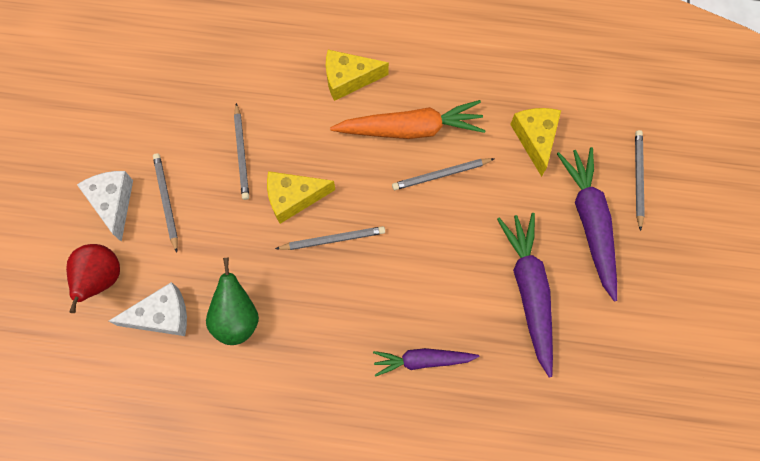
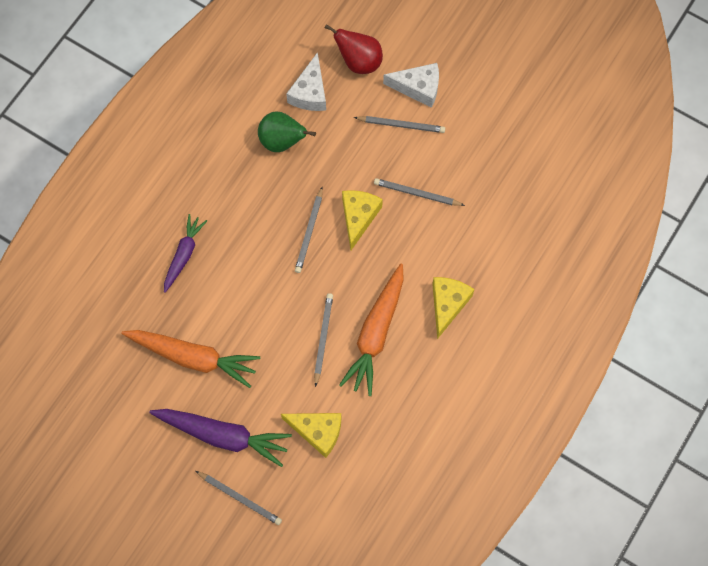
camera: 115 degrees right, 0 degrees up
purple carrot [497,213,553,378] -> orange carrot [121,330,260,388]

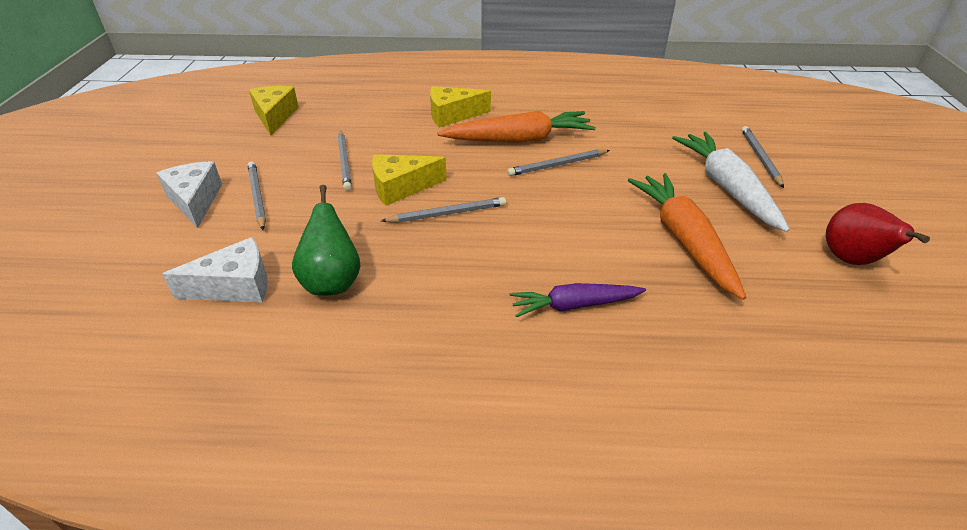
camera: 120 degrees left, 30 degrees down
purple carrot [149,409,292,467] -> white carrot [672,132,790,232]
yellow cheese [281,413,341,458] -> yellow cheese moved to [249,86,299,135]
red pear [324,24,383,74] -> red pear moved to [826,203,930,265]

